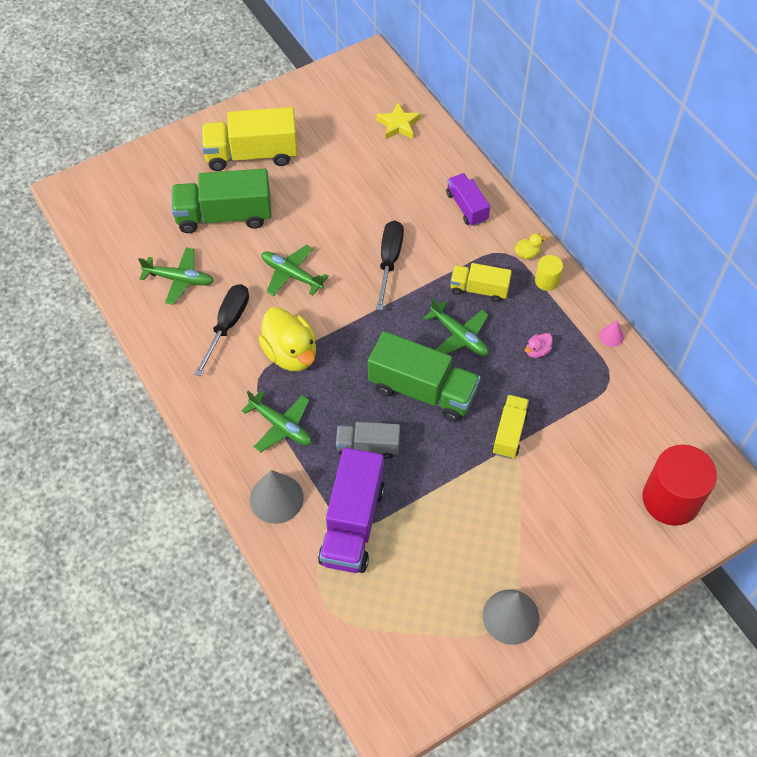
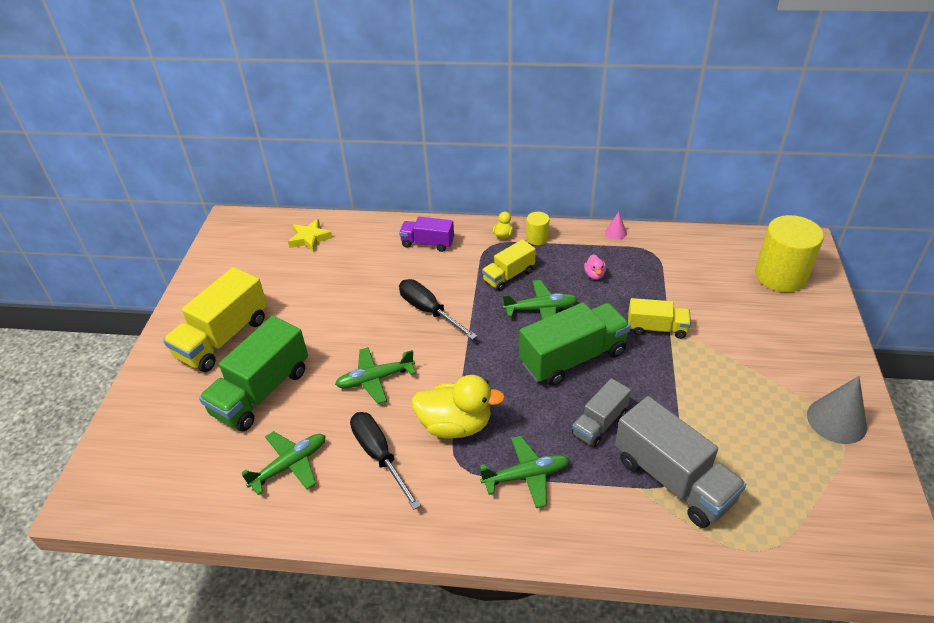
camera: 50 degrees left, 15 degrees down
grey cone [250,470,304,524] -> none
purple truck [318,448,385,573] -> grey truck [615,396,746,528]
yellow truck [492,395,529,459] -> yellow truck turned 135 degrees clockwise [628,298,691,339]
red cylinder [643,445,717,526] -> yellow cylinder [755,215,824,292]

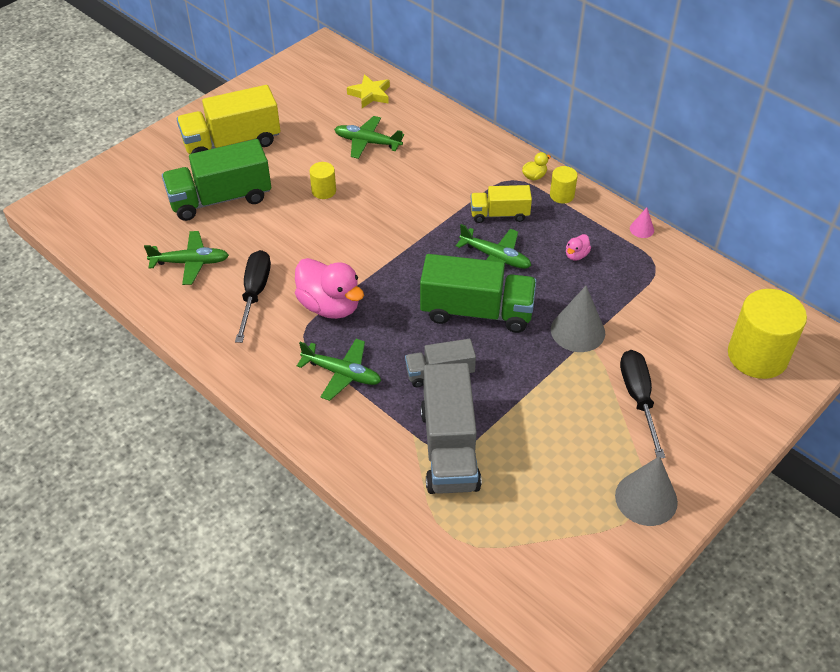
camera: 35 degrees right, 5 degrees up
green plane [335,347,416,404] -> green plane moved to [334,116,404,159]
purple truck [399,217,454,252] -> none
black screwdriver [399,279,477,340] -> black screwdriver moved to [620,350,665,458]
yellow duck [411,375,505,439] -> pink duck [295,258,364,319]
yellow truck [628,298,691,339] -> grey cone [551,286,605,352]
none -> yellow cylinder [310,162,336,199]

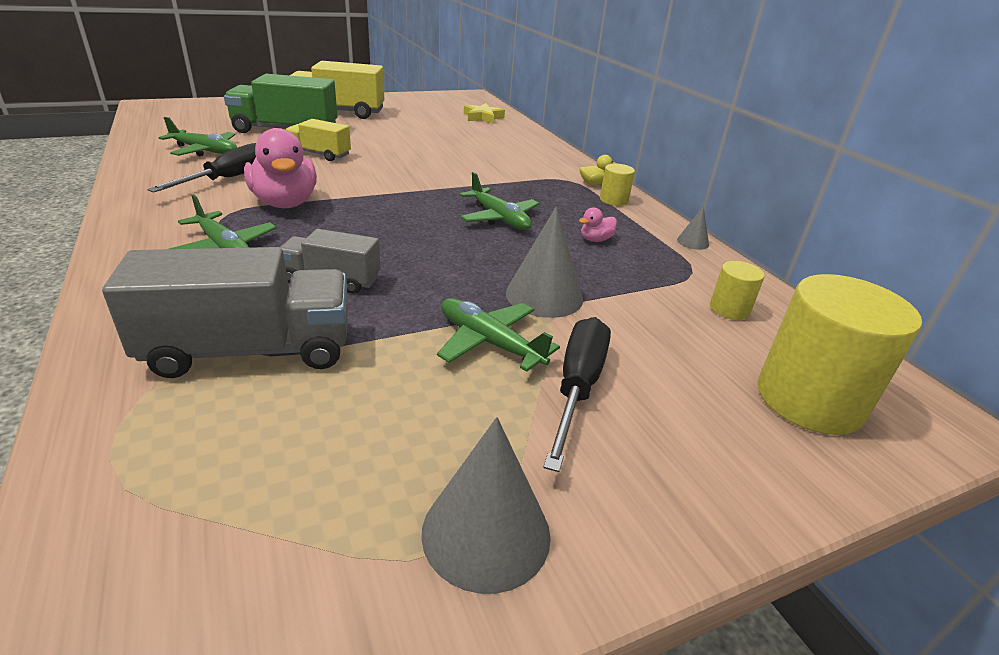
camera: 20 degrees right, 15 degrees down
yellow cylinder [310,162,336,199] -> yellow cylinder moved to [710,261,765,320]
green plane [334,116,404,159] -> green plane moved to [437,298,560,372]
green truck [420,254,537,333] -> none
grey truck [420,363,482,494] -> grey truck turned 120 degrees counterclockwise [102,247,348,378]
yellow truck [470,185,532,223] -> yellow truck moved to [285,119,351,161]
pink cone [630,207,654,238] -> grey cone [677,206,709,250]

